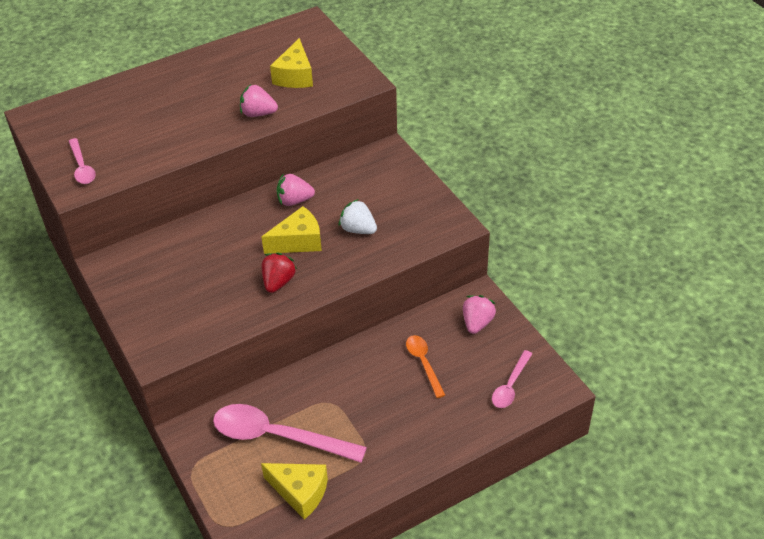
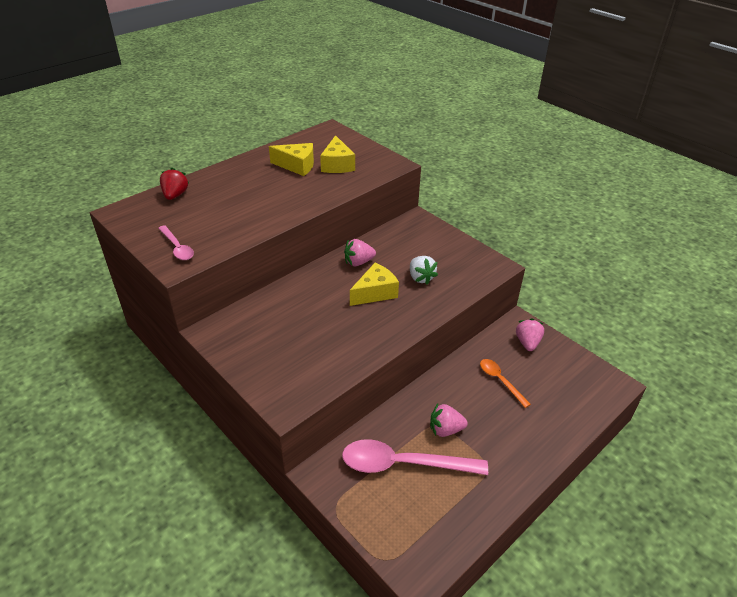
camera: 15 degrees left, 5 degrees down
pink strawberry [240,84,278,117] -> pink strawberry moved to [430,404,468,437]
red strawberry [261,252,297,293] -> red strawberry moved to [160,167,189,200]
yellow cheese [261,463,328,520] -> yellow cheese moved to [269,143,314,176]
white strawberry [339,199,377,234] -> white strawberry turned 135 degrees counterclockwise [410,256,438,285]
pink spoon [492,350,532,408] -> none

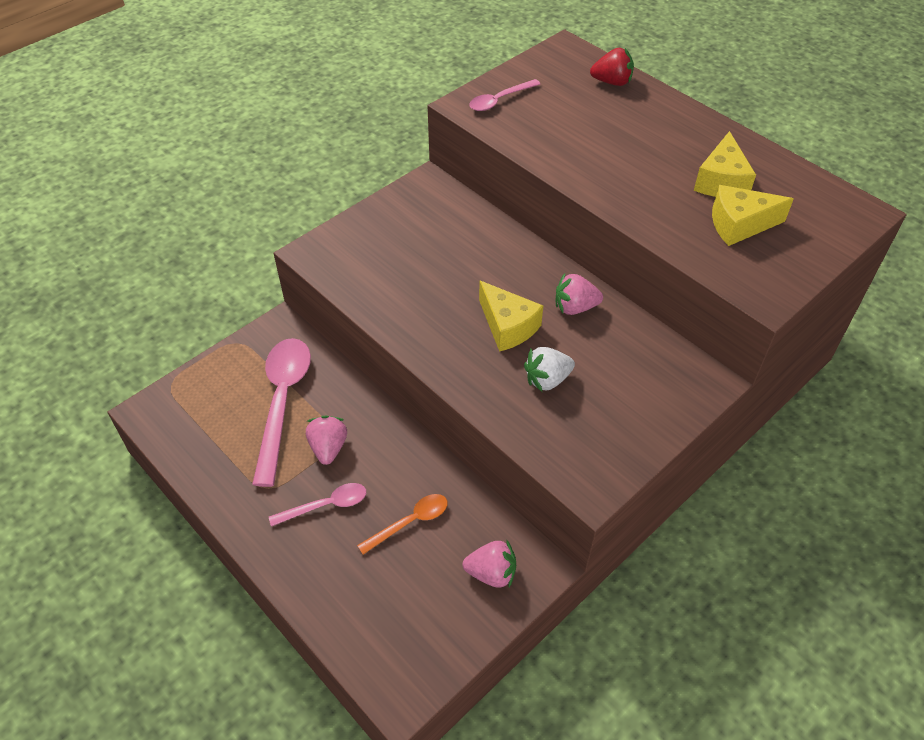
camera: 90 degrees right, 10 degrees up
pink strawberry [344,239,376,266] -> pink strawberry turned 75 degrees counterclockwise [556,273,603,315]
none -> pink spoon [269,483,366,527]

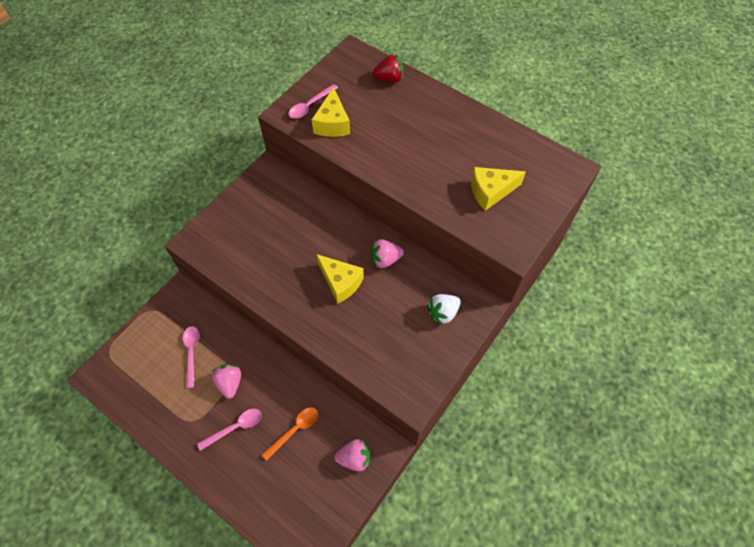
camera: 10 degrees left, 10 degrees up
pink spoon [252,338,311,487] -> pink spoon [183,326,200,388], size x0.53
white strawberry [524,347,575,392] -> white strawberry moved to [427,294,461,326]
yellow cheese [694,131,756,197] -> yellow cheese moved to [312,87,350,137]

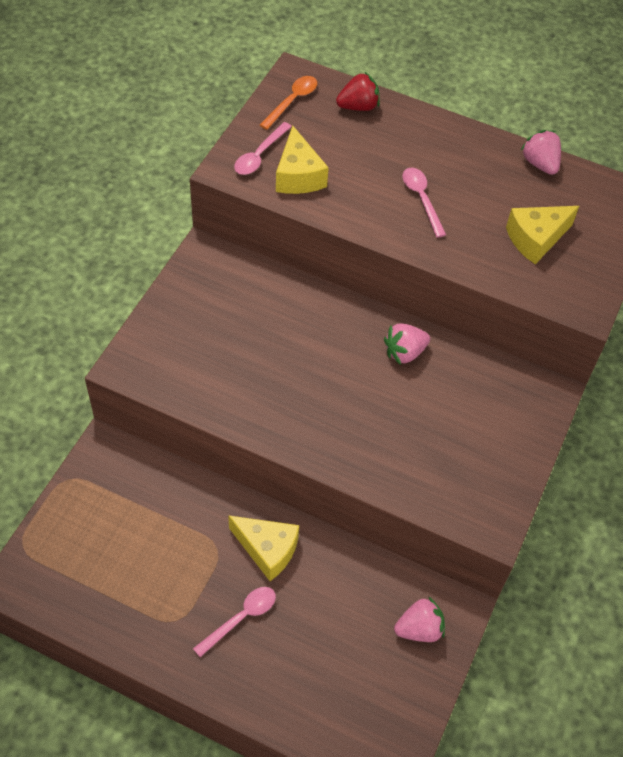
camera: 15 degrees left, 5 degrees down
pink spoon [183,326,200,388] -> pink spoon moved to [403,168,446,238]
pink strawberry [211,364,241,399] -> pink strawberry moved to [520,130,561,175]
orange spoon [262,407,318,461] -> orange spoon moved to [260,76,317,130]
yellow cheese [316,254,364,304] -> yellow cheese moved to [228,515,299,581]
white strawberry [427,294,461,326] -> none

